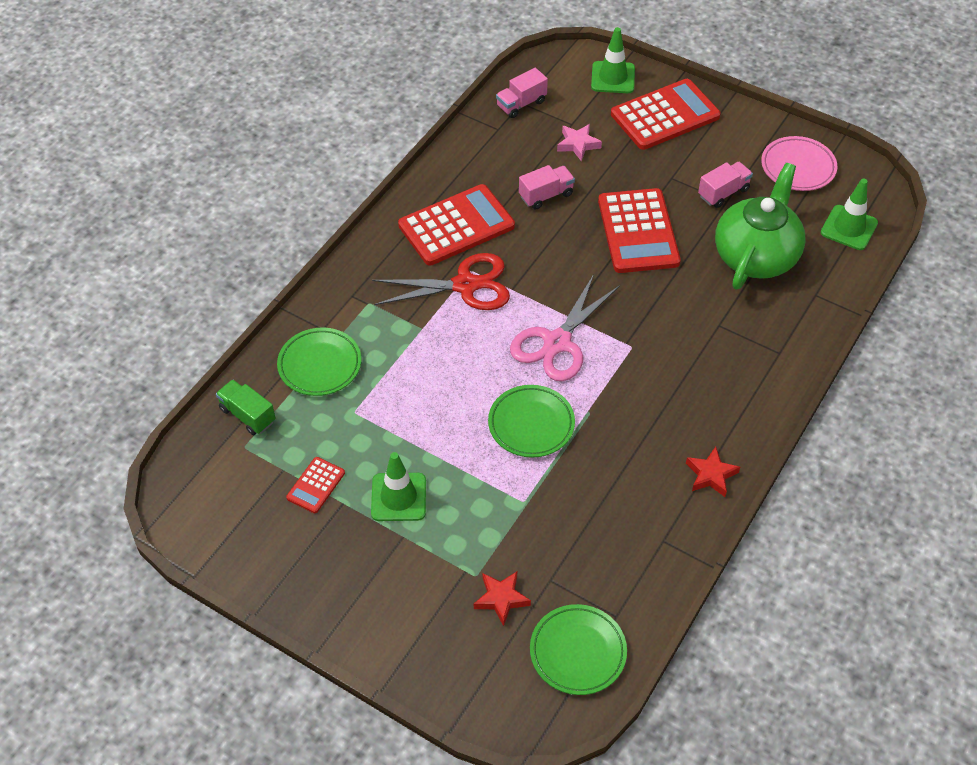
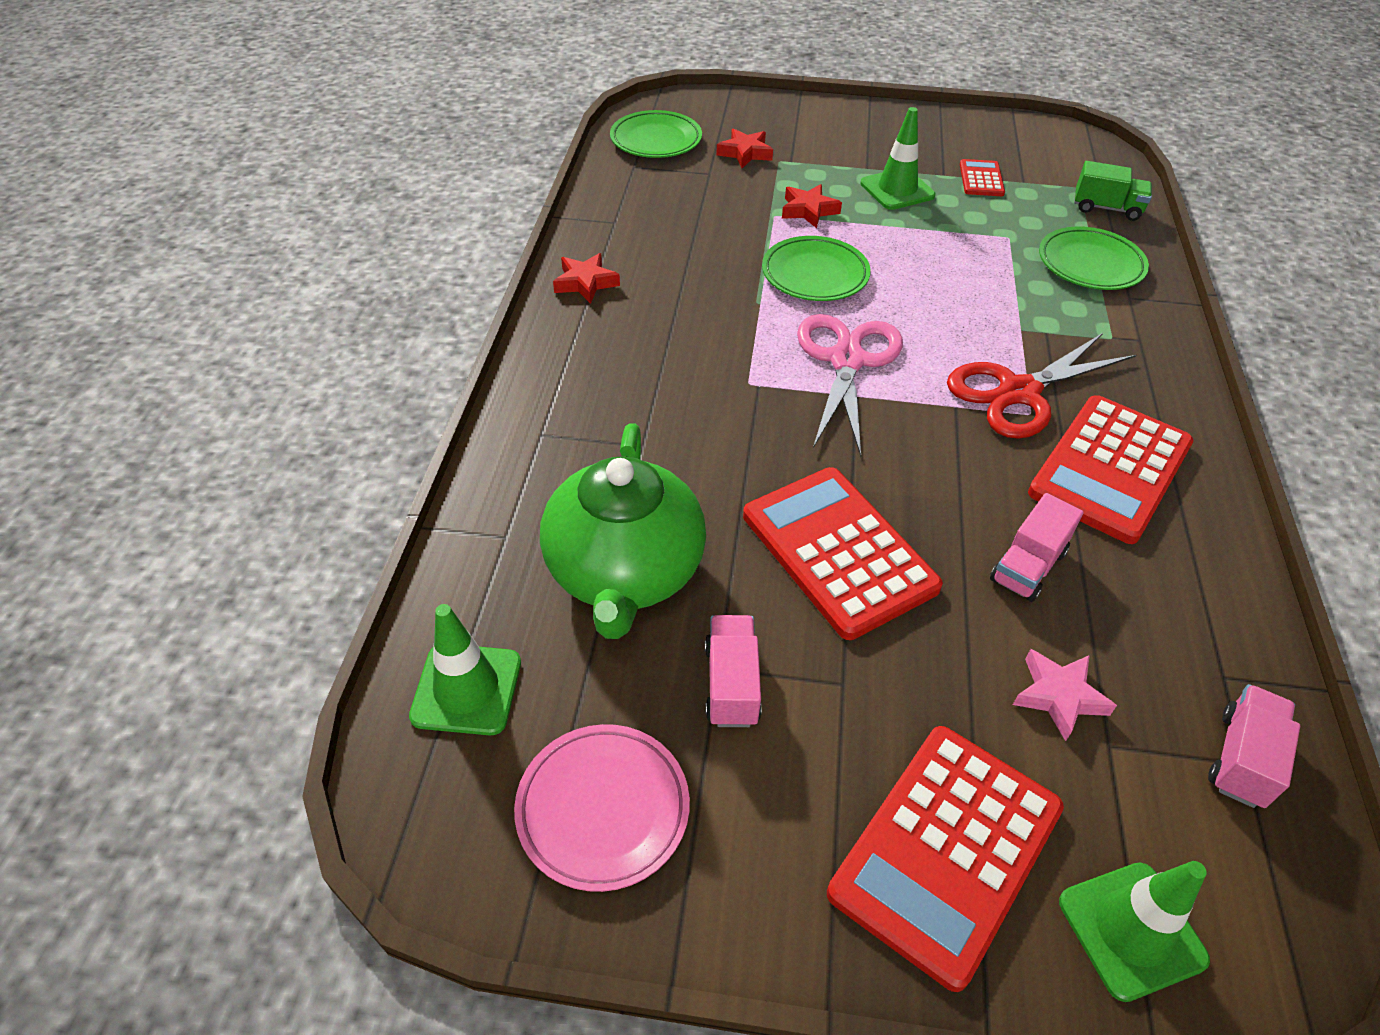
camera: 155 degrees right, 5 degrees down
pink truck [698,162,753,208] -> pink truck turned 150 degrees clockwise [705,615,762,727]
none -> red star [782,184,842,228]

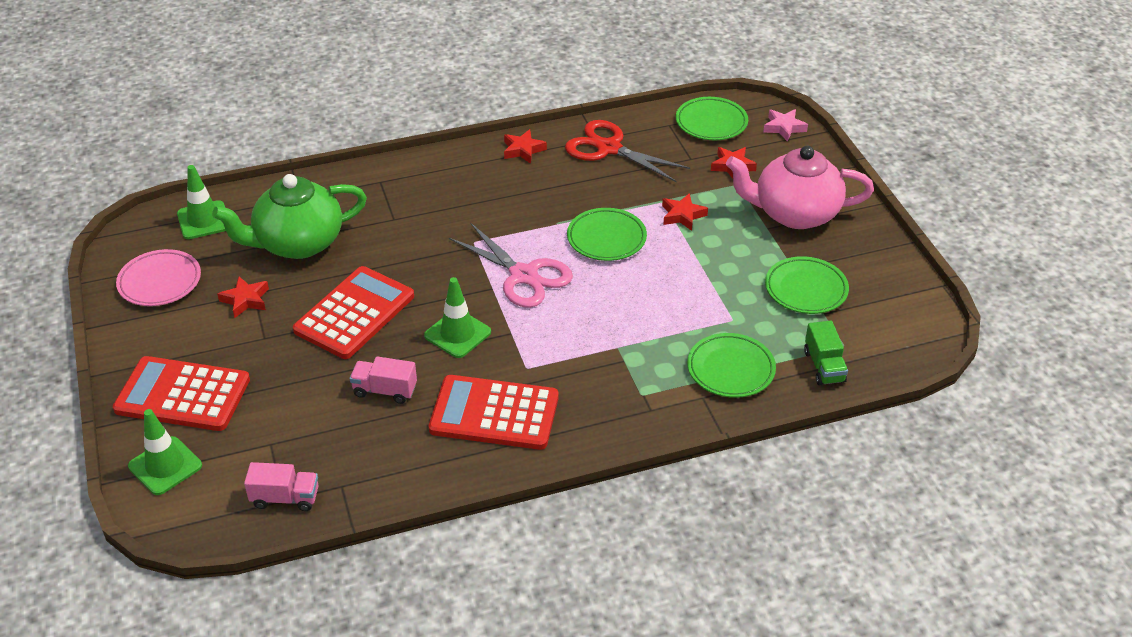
camera: 65 degrees right, 5 degrees down
pink truck [705,615,762,727] -> red star [217,277,269,318]
pink scissors [797,314,903,457] -> pink scissors turned 60 degrees clockwise [449,222,573,308]
green traffic cone [860,107,935,210] -> green traffic cone moved to [424,277,491,358]
red scissors [947,333,1136,439] -> red scissors moved to [565,120,690,182]
red calculator [960,159,1005,196] -> green plate [765,256,849,314]
pink star [1013,649,1117,741] -> pink star moved to [763,109,808,142]
none -> pink teapot [726,146,874,229]

